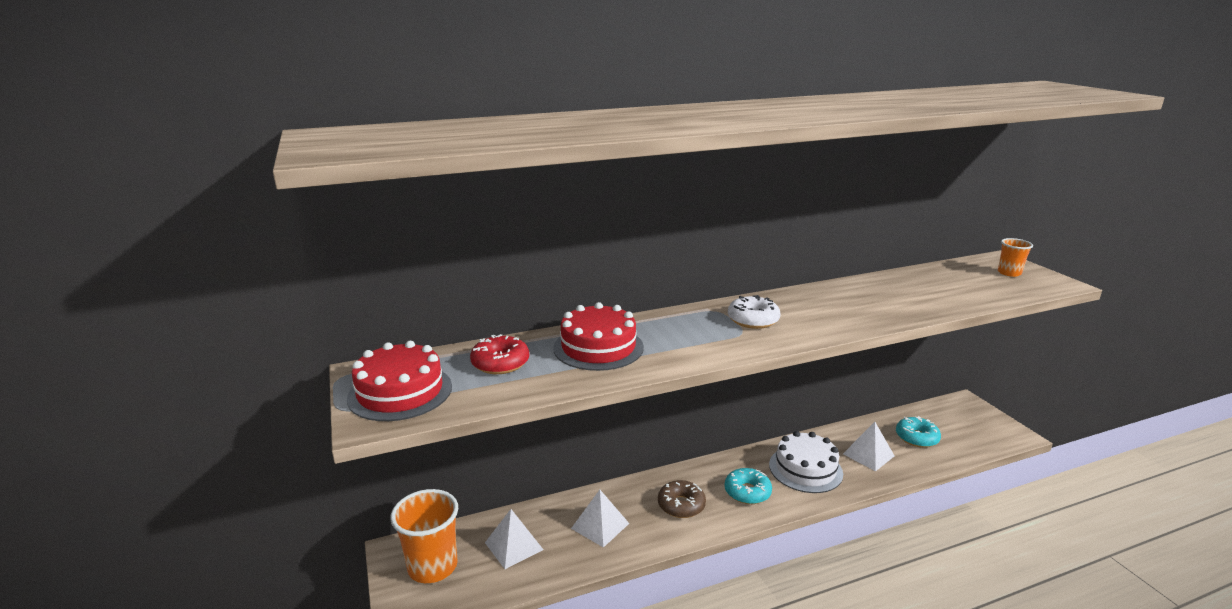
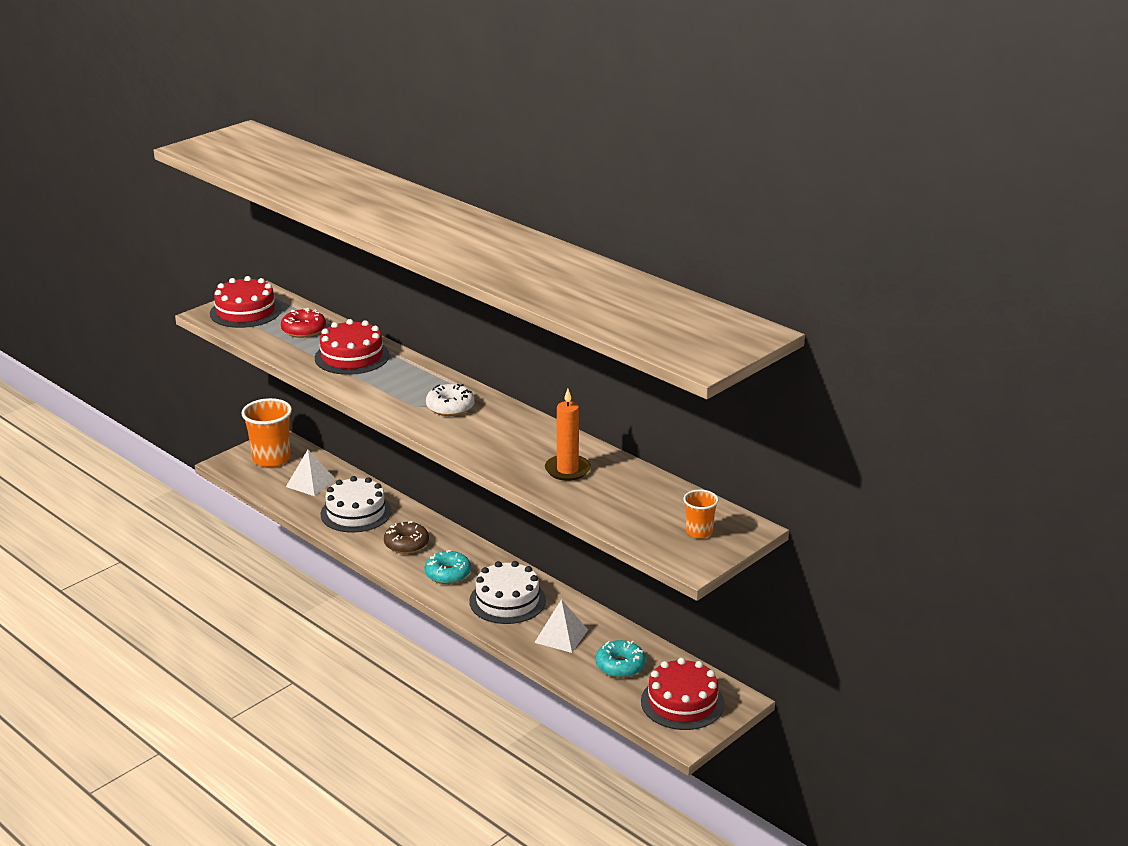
camera: 65 degrees right, 5 degrees up
white pyramid [571,490,629,548] -> white cake [320,476,392,533]
none -> orange candle [545,389,591,481]
none -> red cake [641,658,725,730]

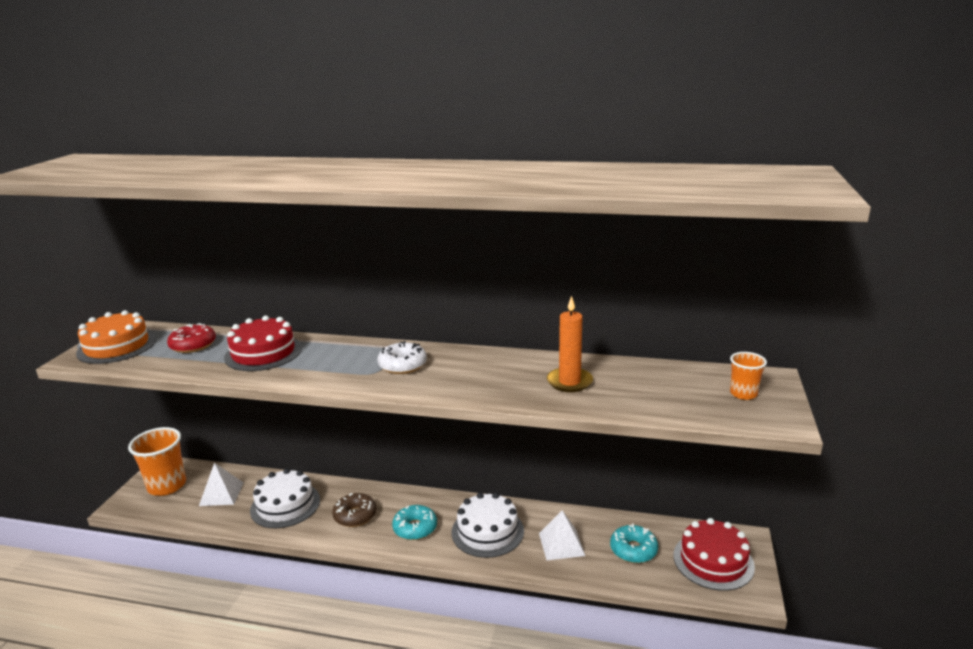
camera: 30 degrees left, 5 degrees down
red cake [210,276,281,328] -> orange cake [76,310,156,364]

